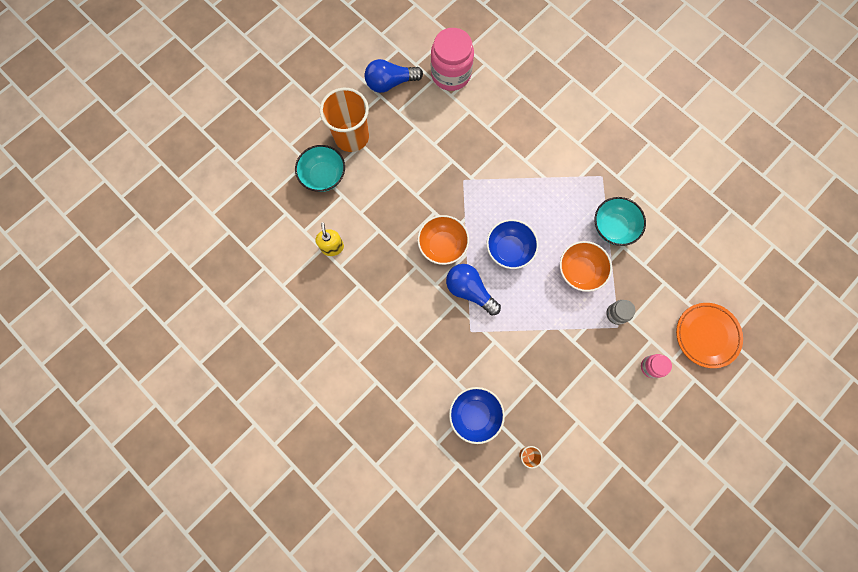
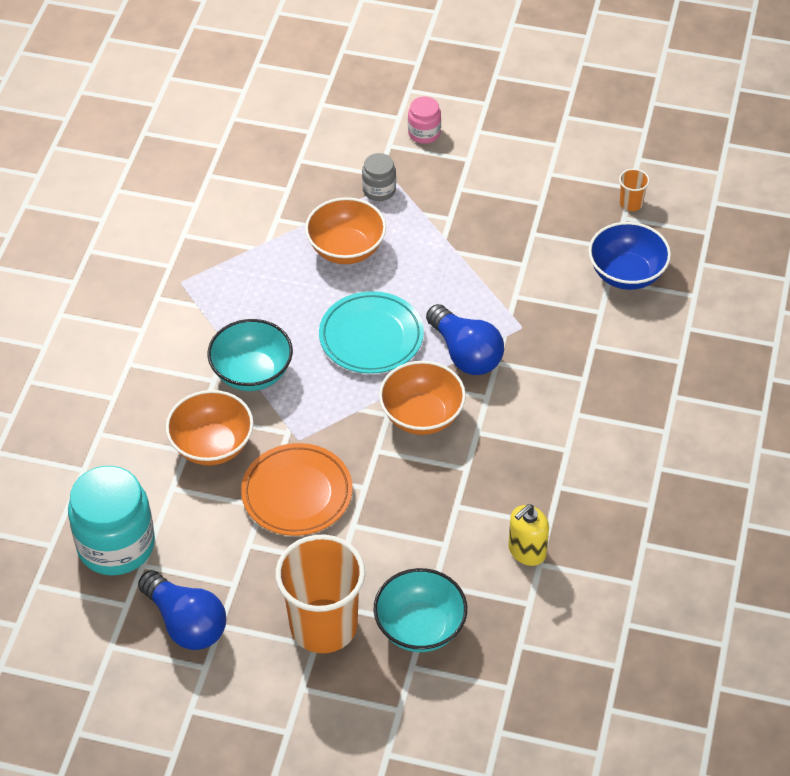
camera: 120 degrees left, 25 degrees down
pink jar [431,28,474,91] -> turquoise jar [68,466,155,576]
blue light bulb [446,264,501,316] -> blue light bulb turned 45 degrees counterclockwise [426,304,504,375]
blue bowl [487,219,538,269] -> turquoise plate [319,291,424,374]
turquoise bowl [595,197,646,246] -> turquoise bowl moved to [207,319,293,391]
orange plate [676,303,743,368] -> orange plate moved to [241,443,353,536]
none -> orange bowl [166,390,254,465]

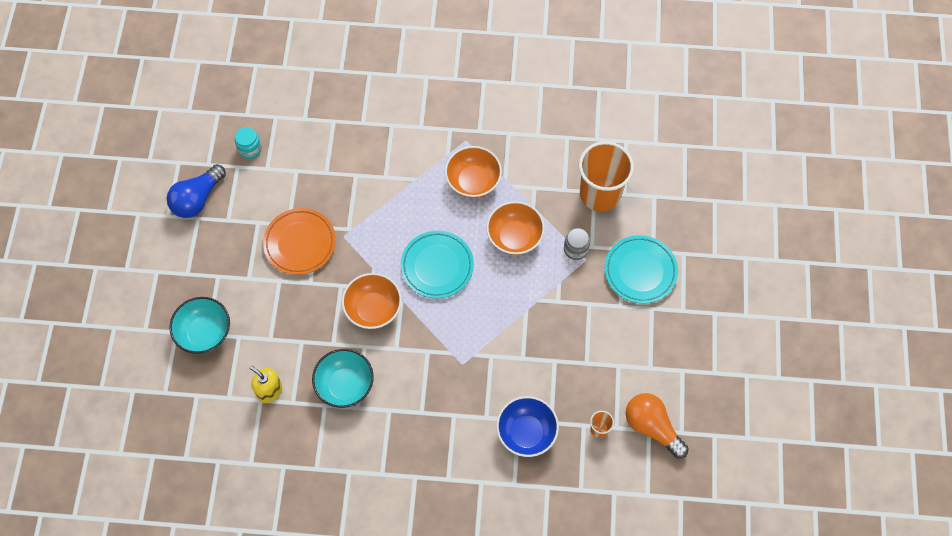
camera: 80 degrees right, 15 degrees up
turquoise jar [68,466,155,576] -> turquoise jar [235,127,262,159], size x0.49
orange bowl [166,390,254,465] -> orange bowl moved to [445,146,502,198]
turquoise bowl [207,319,293,391] -> turquoise bowl moved to [312,349,374,408]
orange cup [275,535,365,653] -> orange cup moved to [579,141,634,212]
pink jar [408,97,441,144] -> turquoise plate [605,235,678,304]
blue light bulb [426,304,504,375] -> none
none -> orange light bulb [625,393,689,459]

